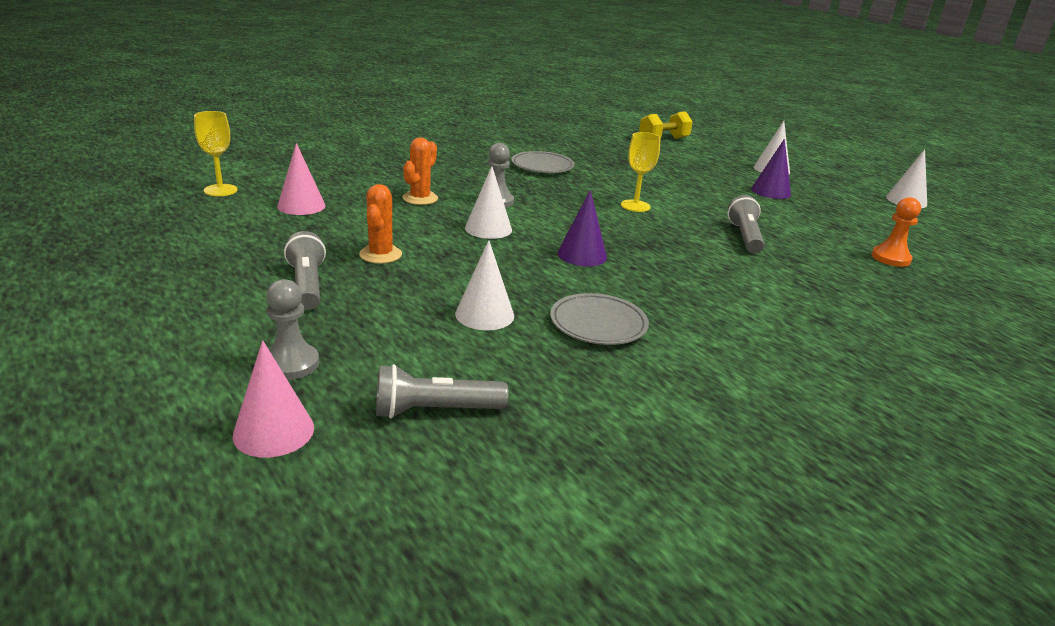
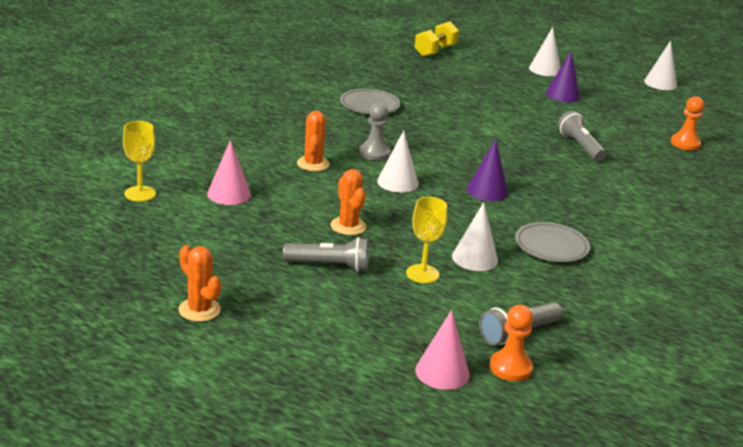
camera: 25 degrees left, 0 degrees up
grey pawn [267,279,319,380] -> none
grey flashlight [284,231,326,310] -> grey flashlight turned 135 degrees clockwise [283,237,369,272]
yellow goblet [621,132,661,212] -> yellow goblet moved to [406,197,447,283]
none -> orange cactus [178,245,221,322]
none -> orange pawn [490,305,533,381]

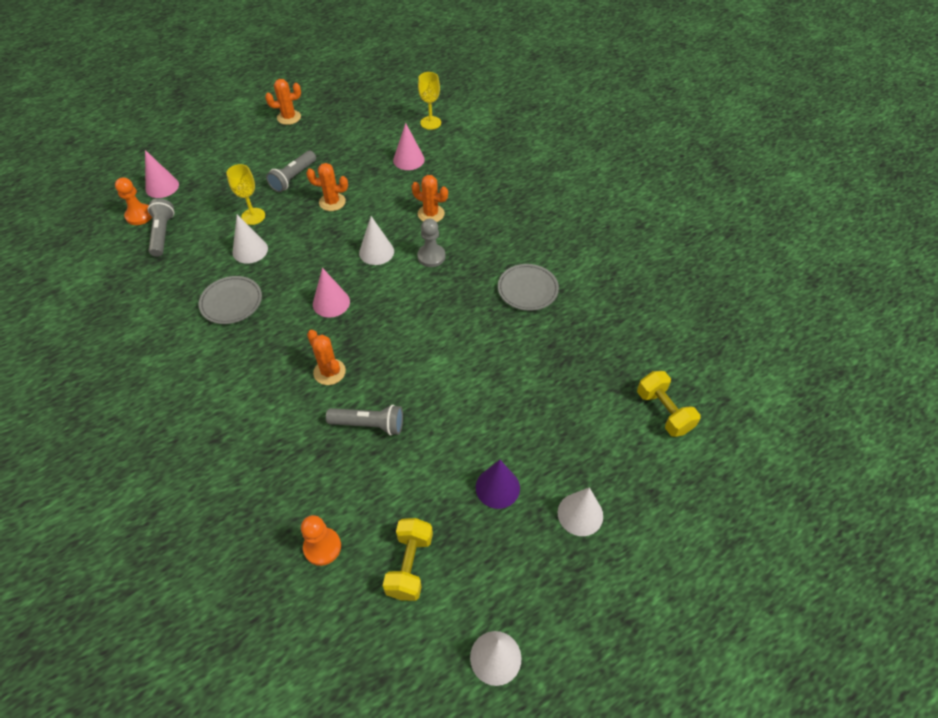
camera: 120 degrees right, 25 degrees up
purple cone [467,139,508,201] -> pink cone [313,268,350,318]
none -> orange cactus [307,330,346,385]
none -> yellow dumbbell [383,518,433,601]

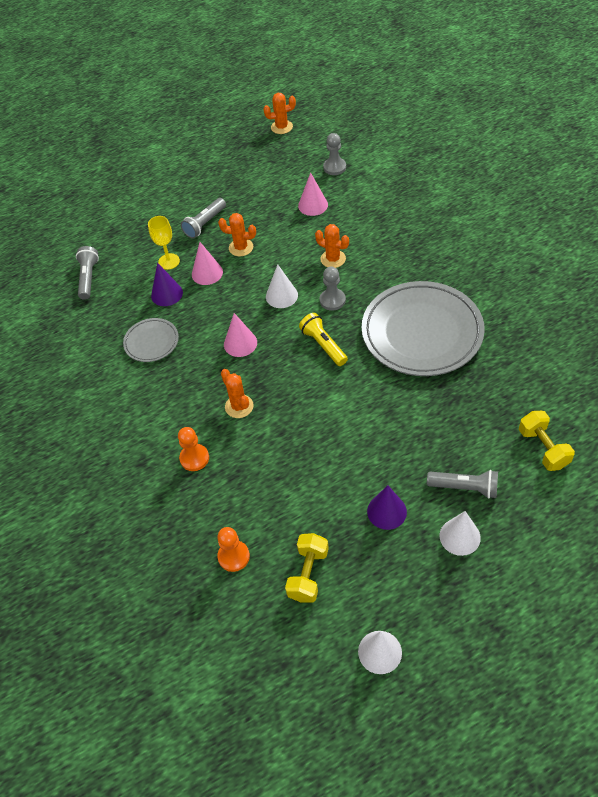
camera: 10 degrees right, 0 degrees up
orange pawn [115,177,152,225] -> orange pawn moved to [178,427,209,471]
pink cone [145,150,179,198] -> pink cone moved to [192,242,223,285]
white cone [233,215,268,264] -> purple cone [151,263,183,306]
orange cactus [265,79,301,125] -> orange cactus moved to [263,93,296,134]
grey flashlight [326,405,403,436] -> grey flashlight moved to [427,470,498,499]
yellow goblet [418,72,441,130] -> grey pawn [323,133,346,175]
grey plate [498,264,559,311] -> grey plate [362,281,485,376], size x2.12
none -> yellow flashlight [299,313,348,366]

